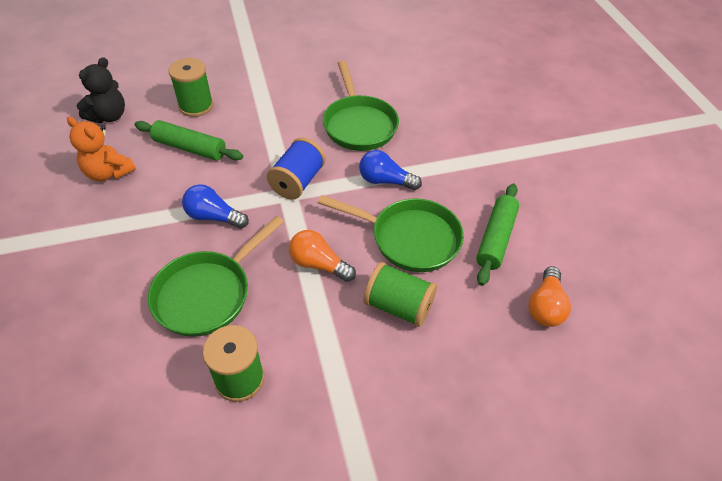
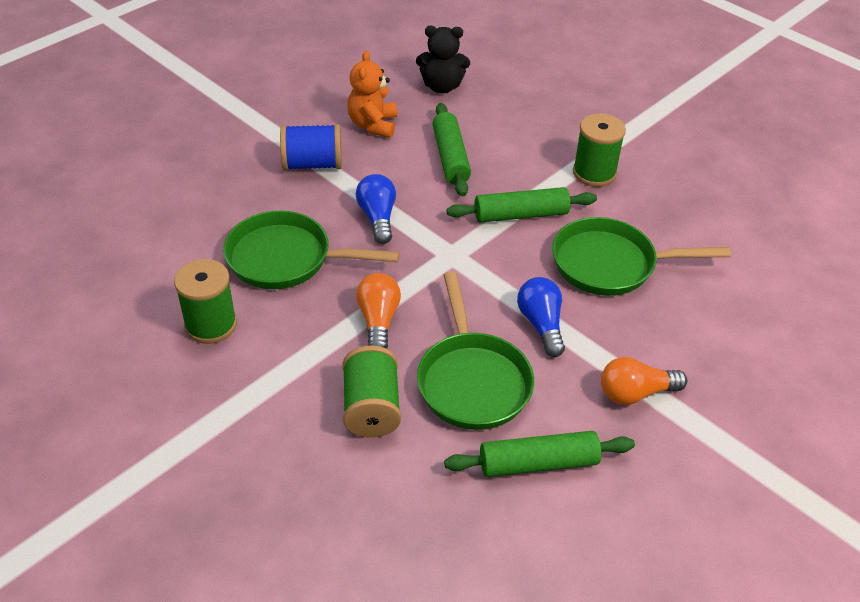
camera: 60 degrees right, 5 degrees down
green spool [169,58,213,117] -> green spool moved to [573,113,626,187]
blue spool [267,137,326,200] -> blue spool moved to [280,124,342,170]
green pan [323,61,399,151] -> green pan turned 45 degrees clockwise [552,217,731,296]
orange light bulb [529,266,571,327] -> orange light bulb moved to [601,357,687,405]
none -> green rolling pin [446,187,597,223]

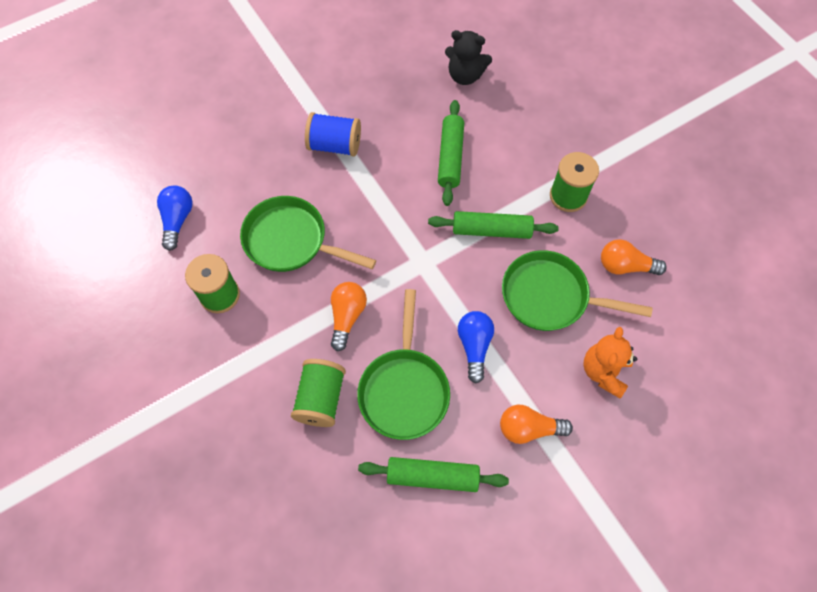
camera: 15 degrees right, 20 degrees up
orange teddy bear [347,51,397,138] -> orange teddy bear moved to [583,327,637,399]
blue light bulb [356,174,396,244] -> blue light bulb moved to [157,186,193,251]
none -> orange light bulb [601,239,667,275]

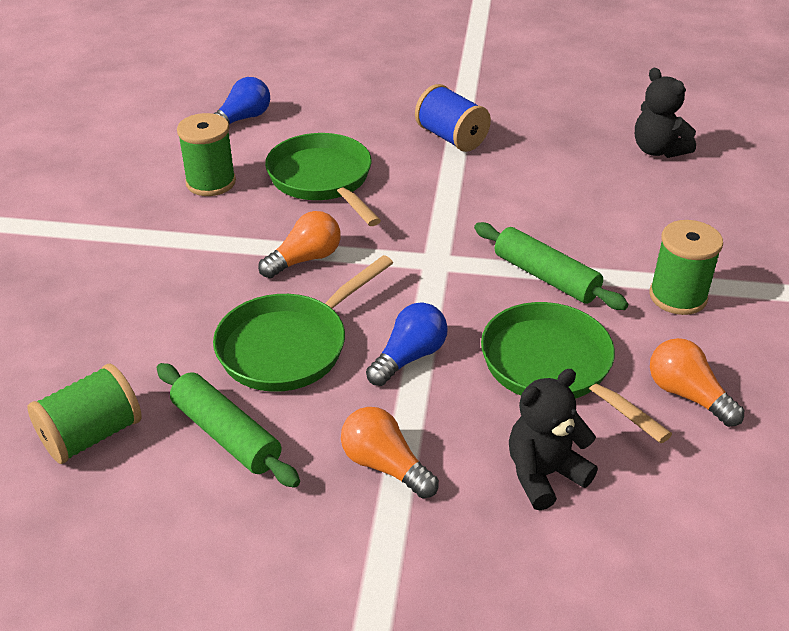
camera: 40 degrees right, 25 degrees down
green spool [291,359,346,427] -> green spool moved to [28,364,142,464]
green rolling pin [438,100,464,206] -> none
orange teddy bear [583,327,637,399] -> black teddy bear [509,369,598,511]

